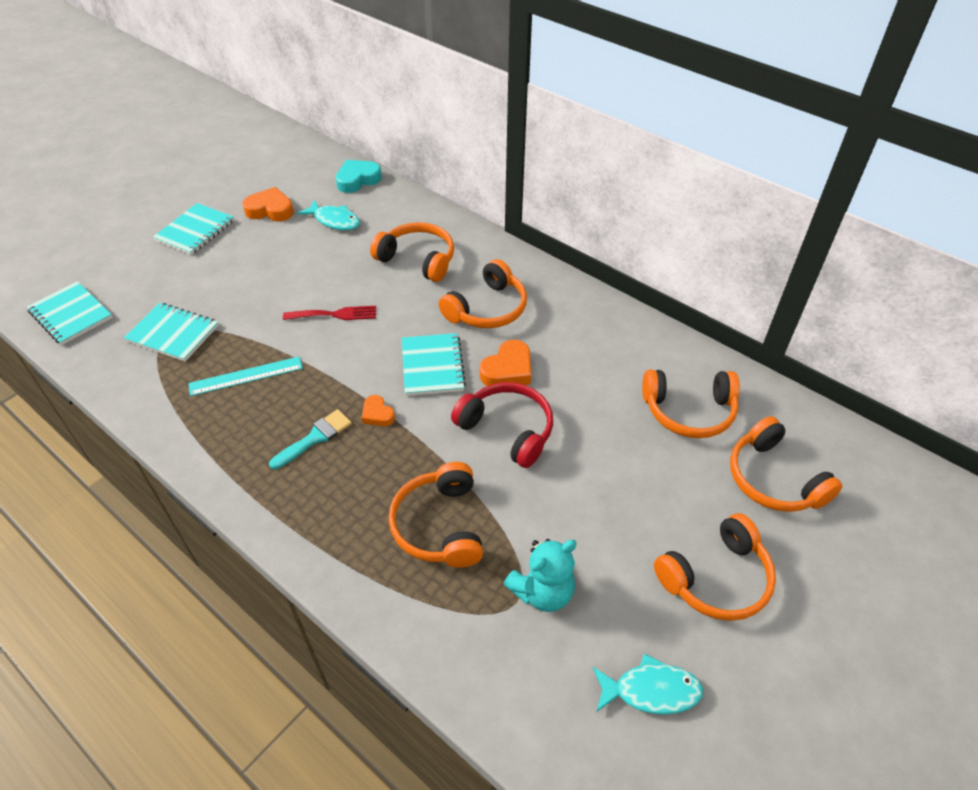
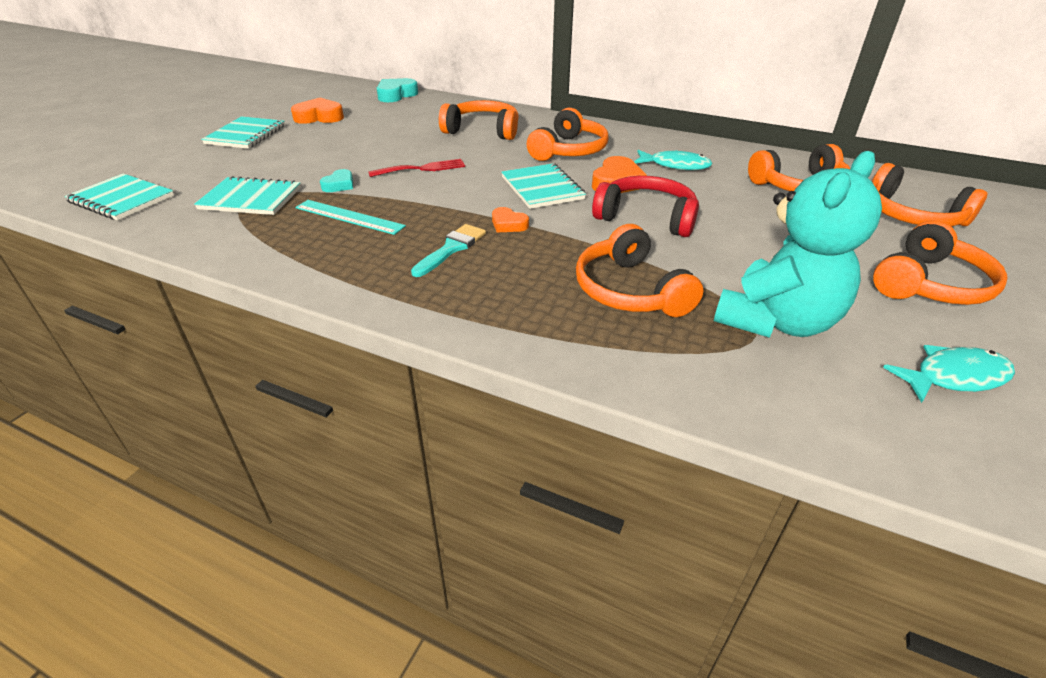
camera: 15 degrees left, 10 degrees down
turquoise ruler [188,356,303,396] -> turquoise ruler turned 60 degrees clockwise [295,200,406,235]
turquoise fish [298,200,360,230] -> turquoise fish moved to [634,150,712,170]
turquoise teddy bear [503,539,577,612] -> turquoise teddy bear [714,151,882,338], size x1.55
none -> turquoise heart [320,169,353,192]

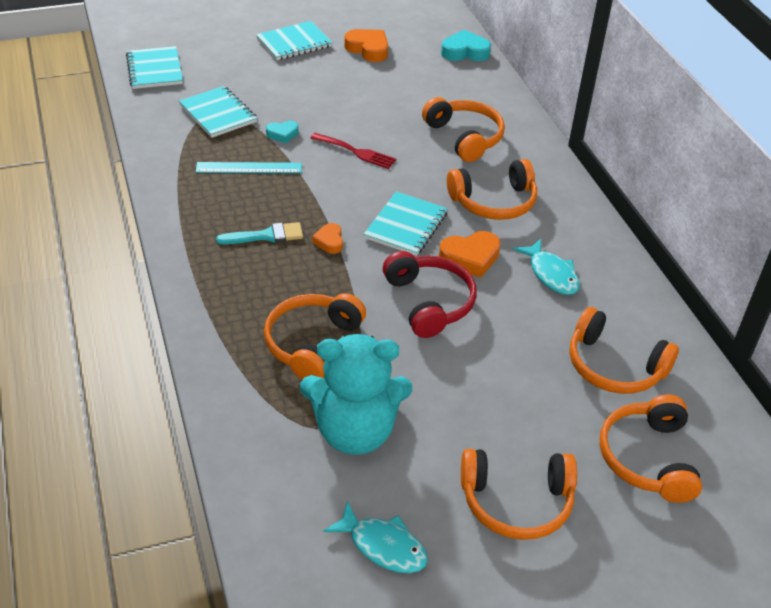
camera: 45 degrees right, 5 degrees up
turquoise ruler [295,200,406,235] -> turquoise ruler turned 75 degrees counterclockwise [196,162,302,173]

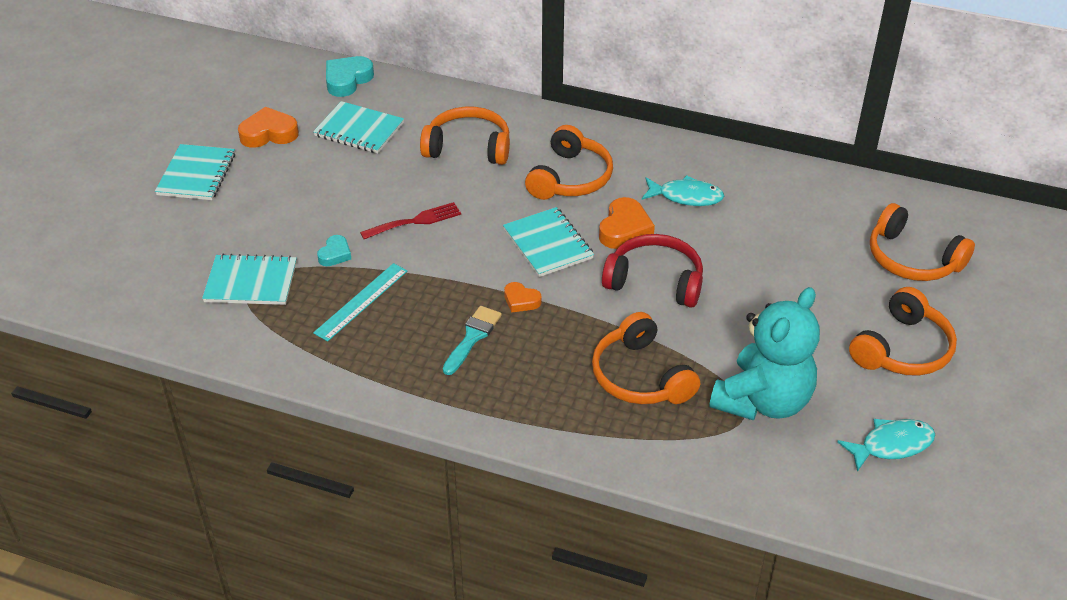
camera: 50 degrees left, 0 degrees up
turquoise notebook [126,46,183,89] -> turquoise notebook moved to [313,101,404,154]
orange headphones [569,307,679,394] -> none

